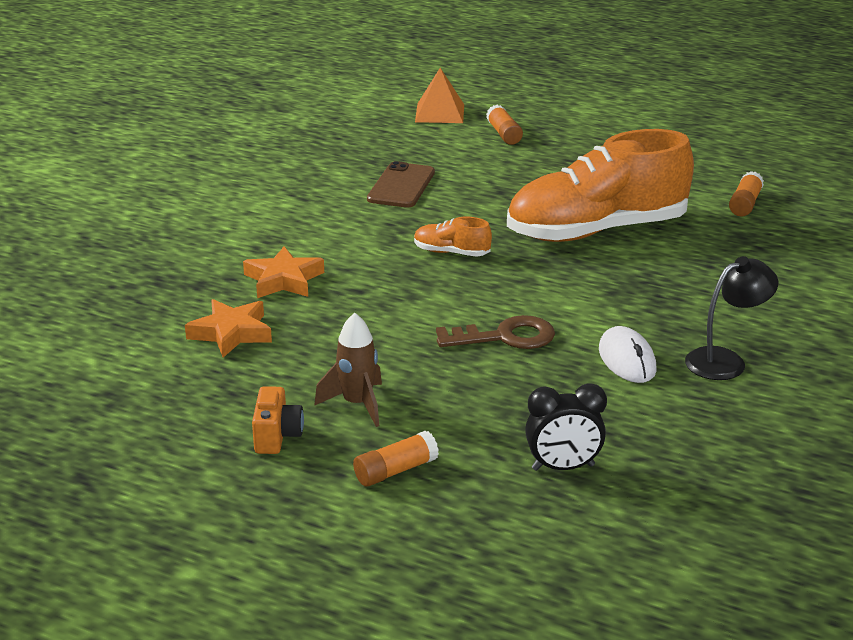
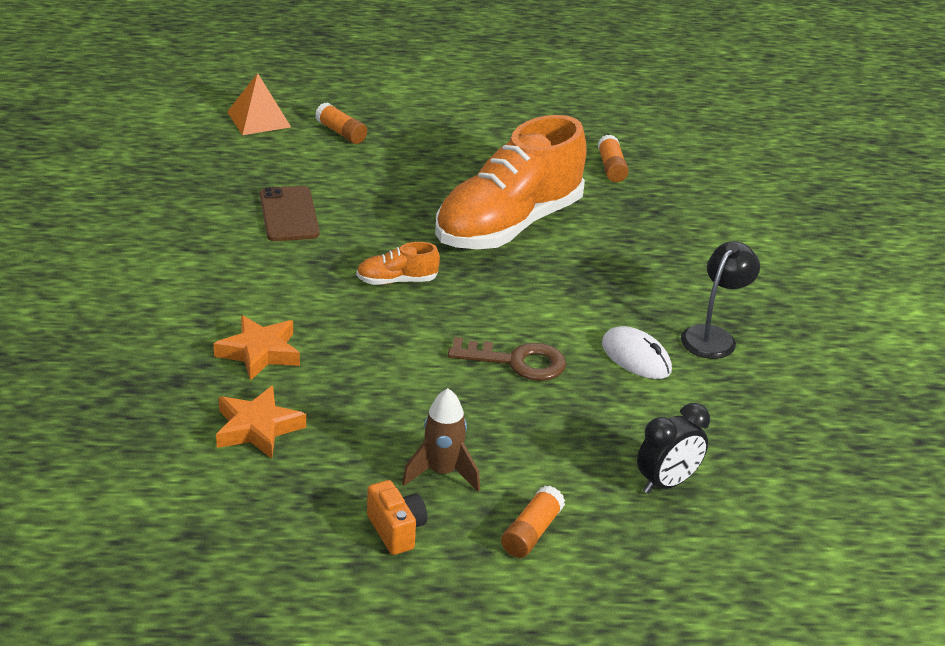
camera: 30 degrees left, 5 degrees up
brown key [436,315,555,349] -> brown key turned 45 degrees clockwise [448,337,566,381]

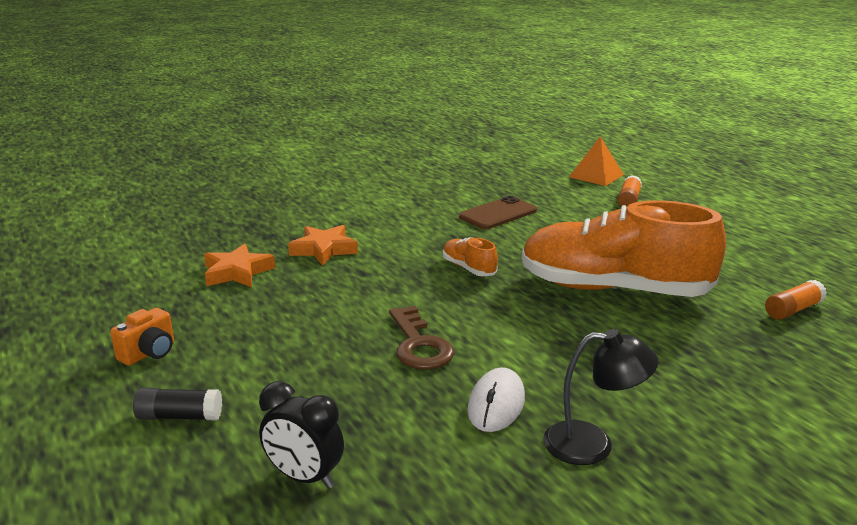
camera: 65 degrees right, 10 degrees down
brown rocket [402,388,480,492] -> none
orange glue stick [501,486,565,558] -> black glue stick [133,388,222,420]

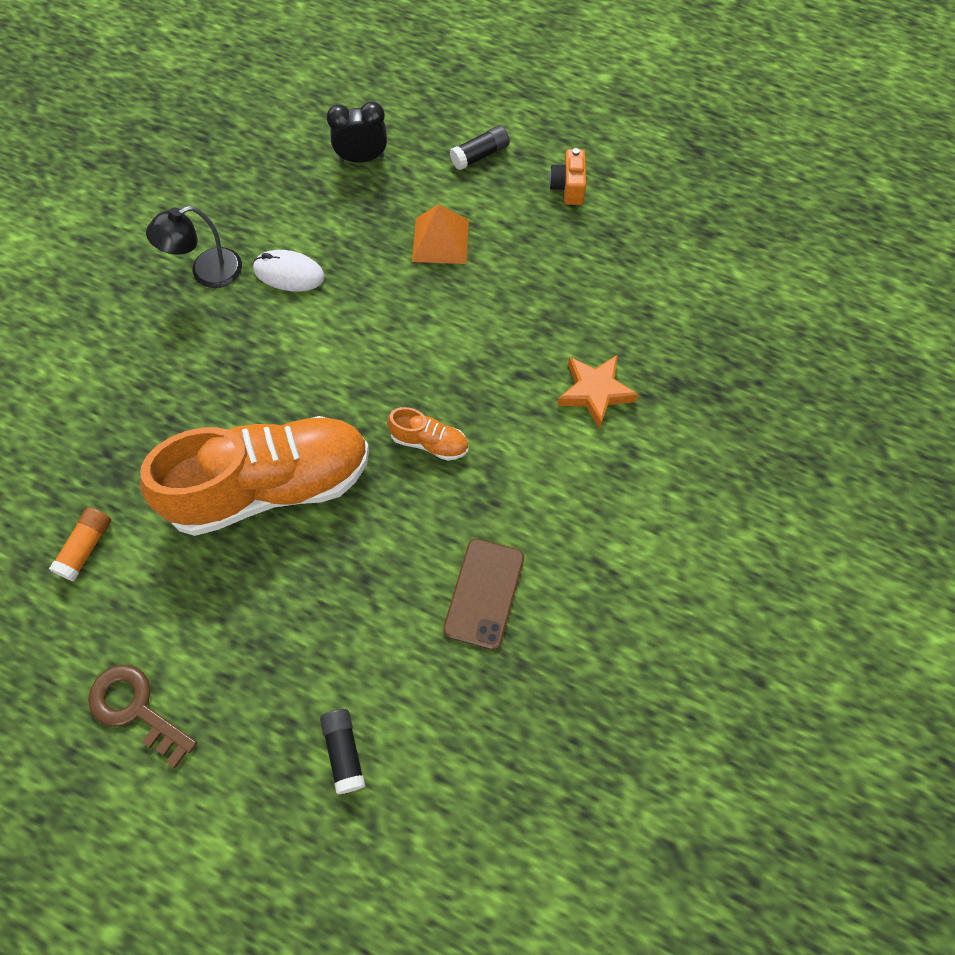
camera: 145 degrees right, 40 degrees up
orange star [204,243,275,287] -> none
brown key [389,306,455,370] -> brown key moved to [88,665,197,768]
white mouse [467,368,525,432] -> white mouse turned 60 degrees counterclockwise [253,250,325,291]
orange pyramid [569,136,624,186] -> orange pyramid moved to [412,204,469,264]
orange glue stick [618,175,642,207] -> black glue stick [320,709,365,794]

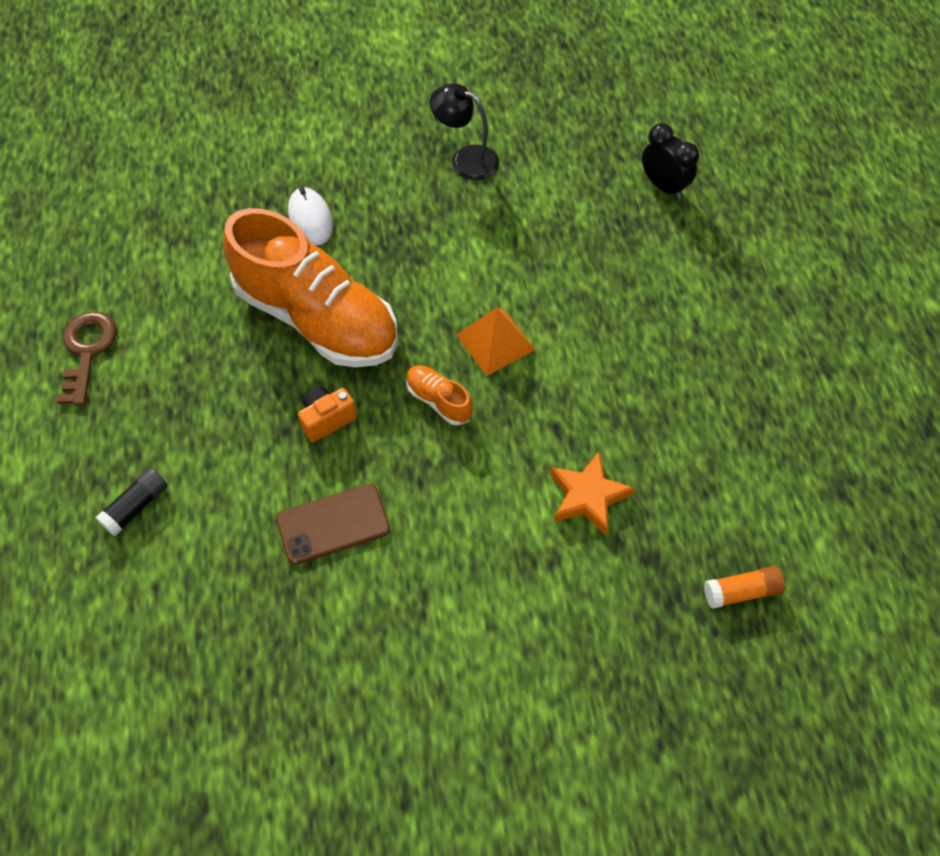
camera: 55 degrees right, 5 degrees down
orange glue stick [49,507,111,581] -> orange glue stick moved to [704,566,785,609]
white mouse [253,250,325,291] -> white mouse moved to [288,187,333,246]
orange shoe [387,407,468,461] -> orange shoe turned 150 degrees clockwise [406,365,473,426]
orange pyramid [412,204,469,264] -> orange pyramid moved to [456,308,536,376]
black glue stick [450,125,510,170] -> none
orange camera [549,148,586,205] -> orange camera moved to [298,387,357,442]

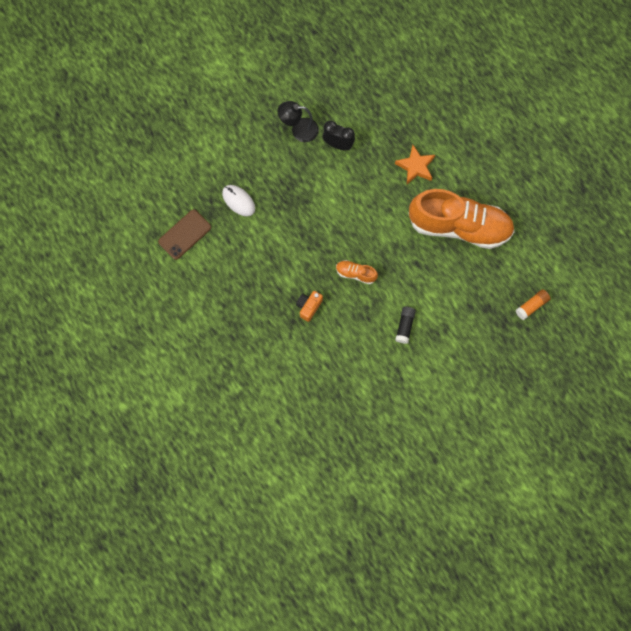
camera: 25 degrees left, 15 degrees up
brown key [56,312,117,406] -> none
black glue stick [95,468,168,536] -> black glue stick moved to [395,307,416,344]
orange shoe [223,208,398,367] -> orange shoe moved to [408,189,515,249]
brown phone [276,484,390,565] -> brown phone moved to [158,210,211,260]
orange pyramid [456,308,536,376] -> none
orange star [550,451,635,535] -> orange star moved to [395,145,435,184]
black clock [642,123,699,199] -> black clock moved to [323,121,355,151]

